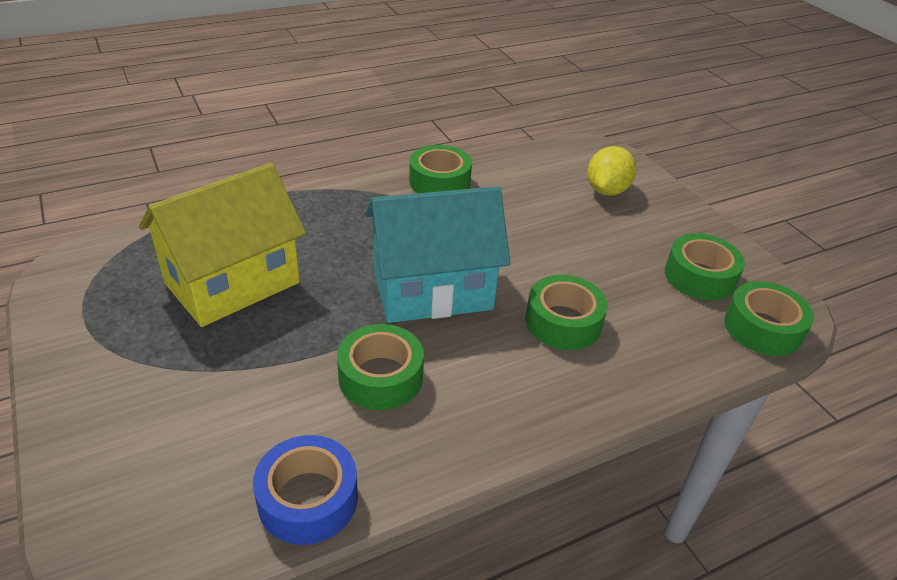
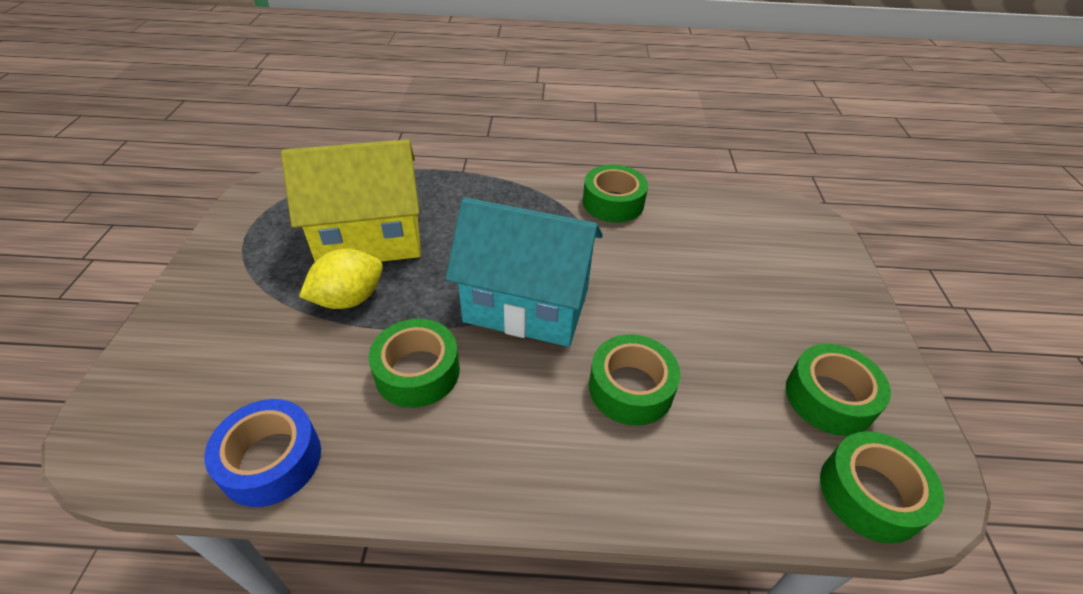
camera: 30 degrees right, 5 degrees up
yellow lemon [587,146,636,196] -> yellow lemon moved to [299,249,383,309]

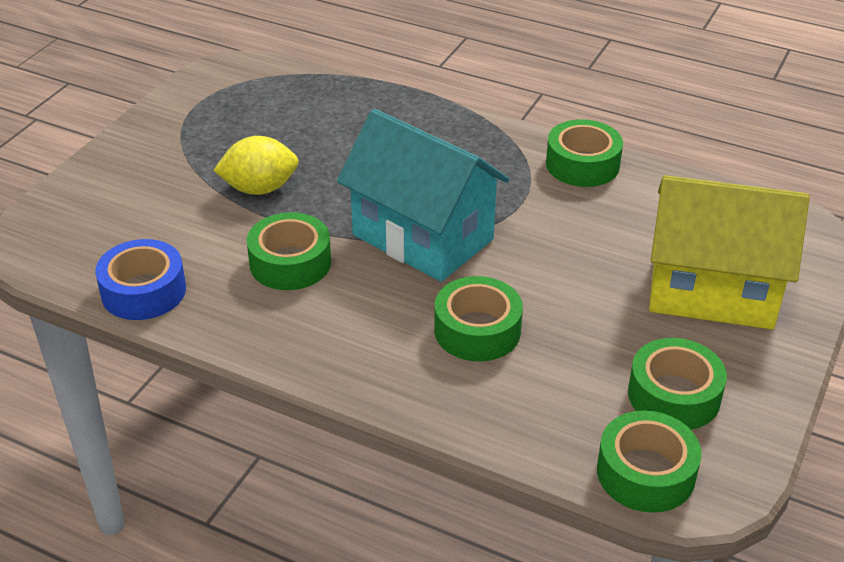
camera: 25 degrees right, 5 degrees down
yellow house [281,139,421,262] -> yellow house moved to [649,175,810,329]

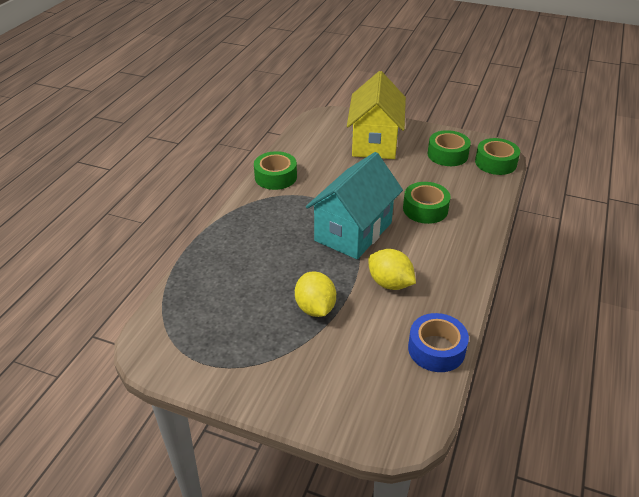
camera: 95 degrees left, 0 degrees up
green tape [247,212,331,290] -> yellow lemon [368,249,416,290]

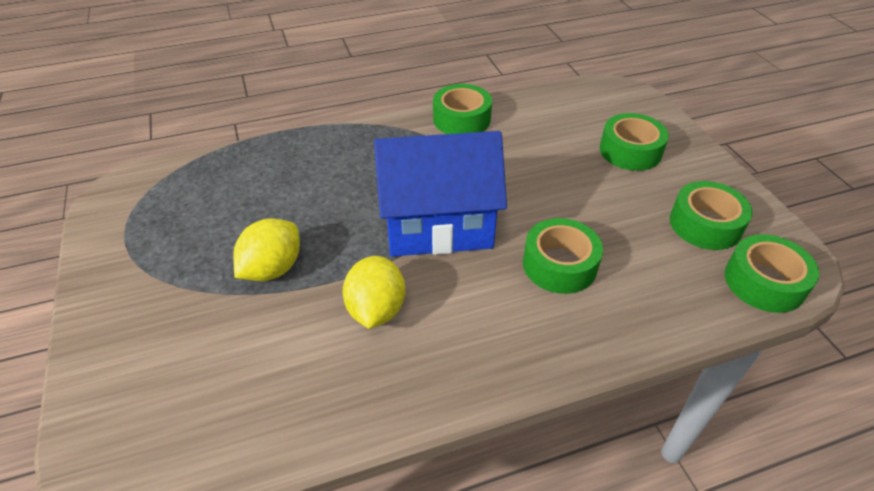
camera: 50 degrees right, 5 degrees up
turquoise house [306,152,403,259] -> blue house [374,131,507,257]
yellow house [347,71,406,159] -> green tape [600,113,669,171]
blue tape [408,313,469,372] -> none

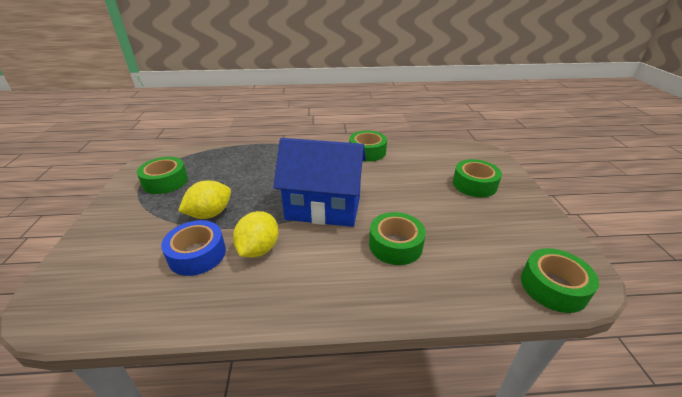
camera: 15 degrees right, 10 degrees down
green tape [670,181,753,250] -> green tape moved to [137,157,188,194]
none -> blue tape [161,220,226,276]

